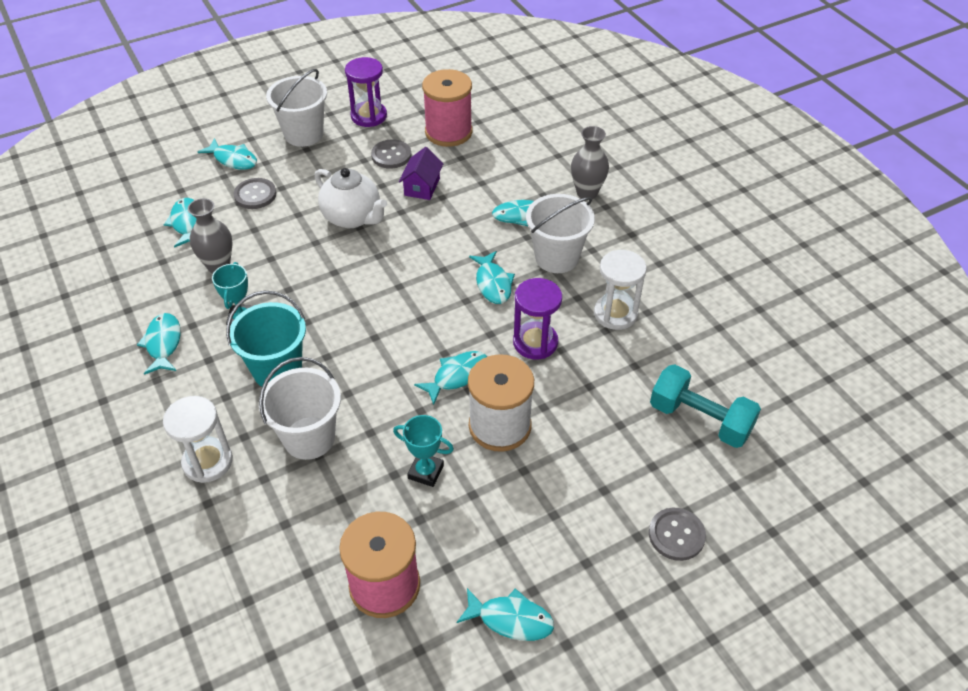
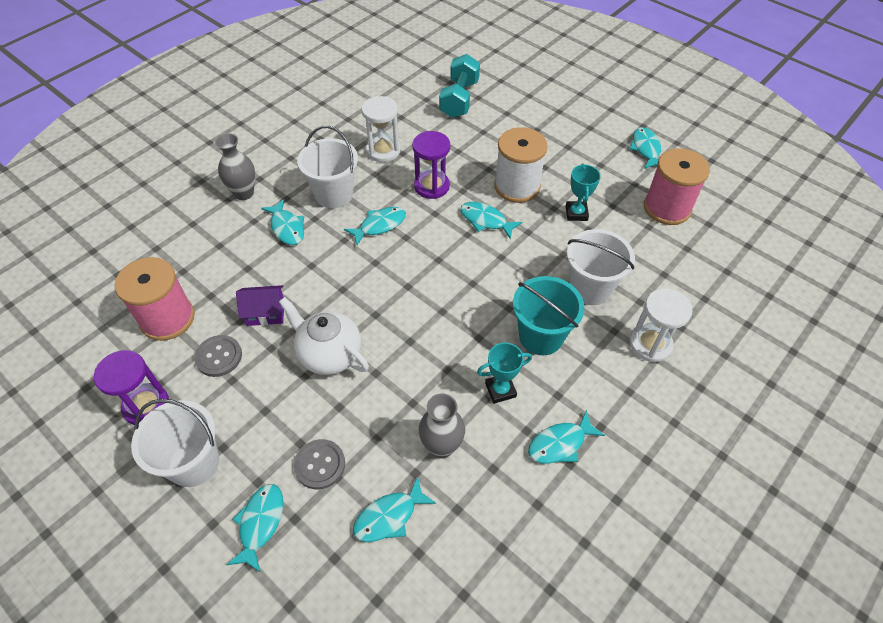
camera: 110 degrees left, 5 degrees up
white teapot [315,168,387,228] -> white teapot turned 75 degrees counterclockwise [279,297,369,375]
grey button [649,508,706,561] -> none

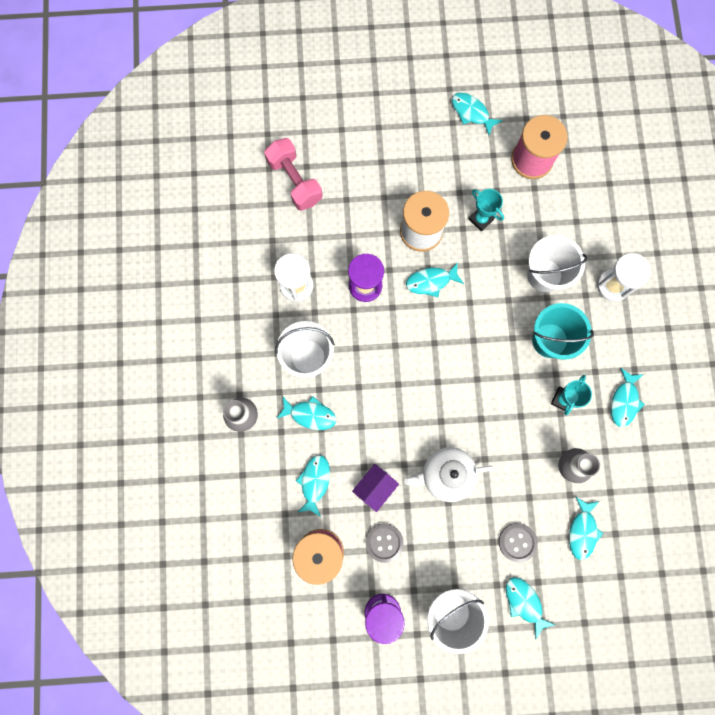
camera: 45 degrees left, 25 degrees up
turquoise fish [344,207,406,245] -> turquoise fish moved to [296,455,330,517]
turquoise dumbbell [439,54,480,118] -> pink dumbbell [264,138,322,211]

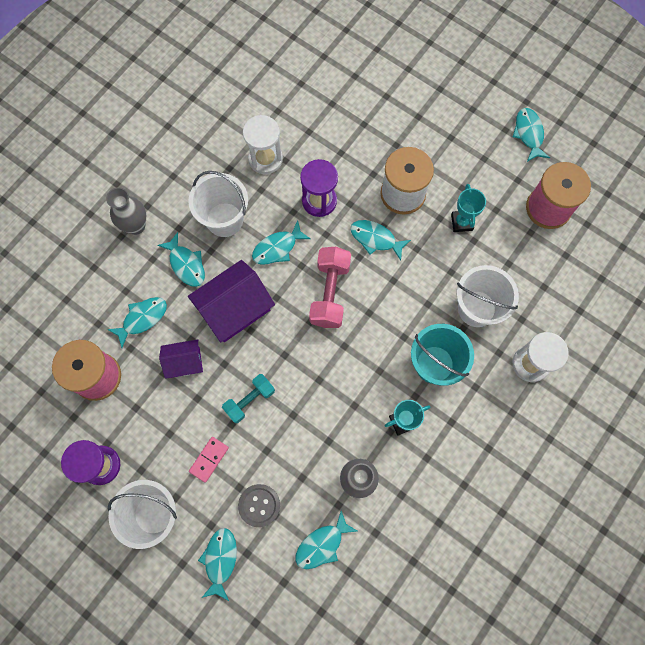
camera: 40 degrees right, 5 degrees down
pink dumbbell [264,138,322,211] -> pink dumbbell moved to [309,247,351,328]
grey button [366,523,404,563] -> none
white teapot [404,447,494,502] -> turquoise dumbbell [222,374,275,423]
turquoise fish [611,368,645,427] -> turquoise fish moved to [252,221,311,265]
none -> purple house [188,260,275,342]
none -> pink domino [189,437,229,483]

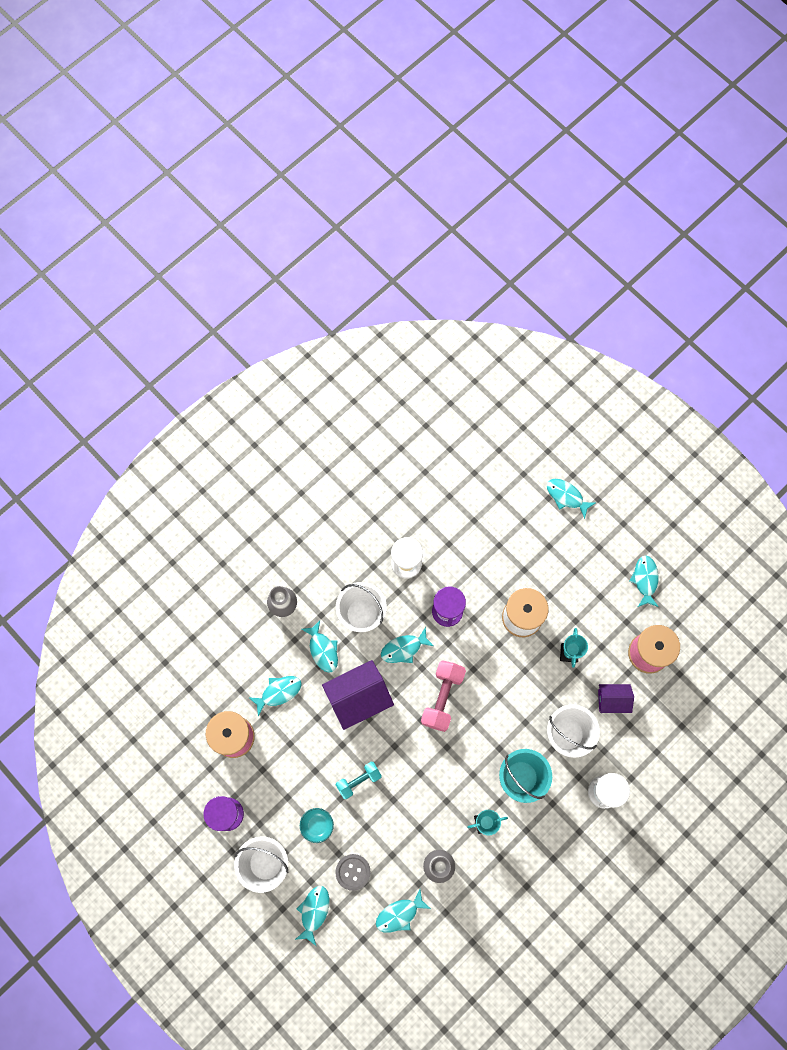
camera: 10 degrees right, 0 degrees up
purple house [159,339,203,379] -> purple house moved to [598,684,634,713]
pink domino [189,437,229,483] -> turquoise bowl [300,808,334,843]
turquoise fish [350,220,411,261] -> turquoise fish moved to [547,479,595,519]

